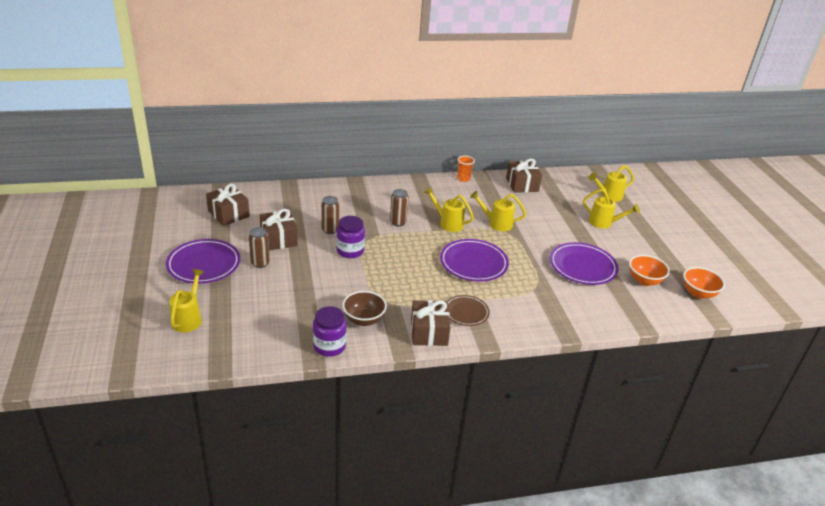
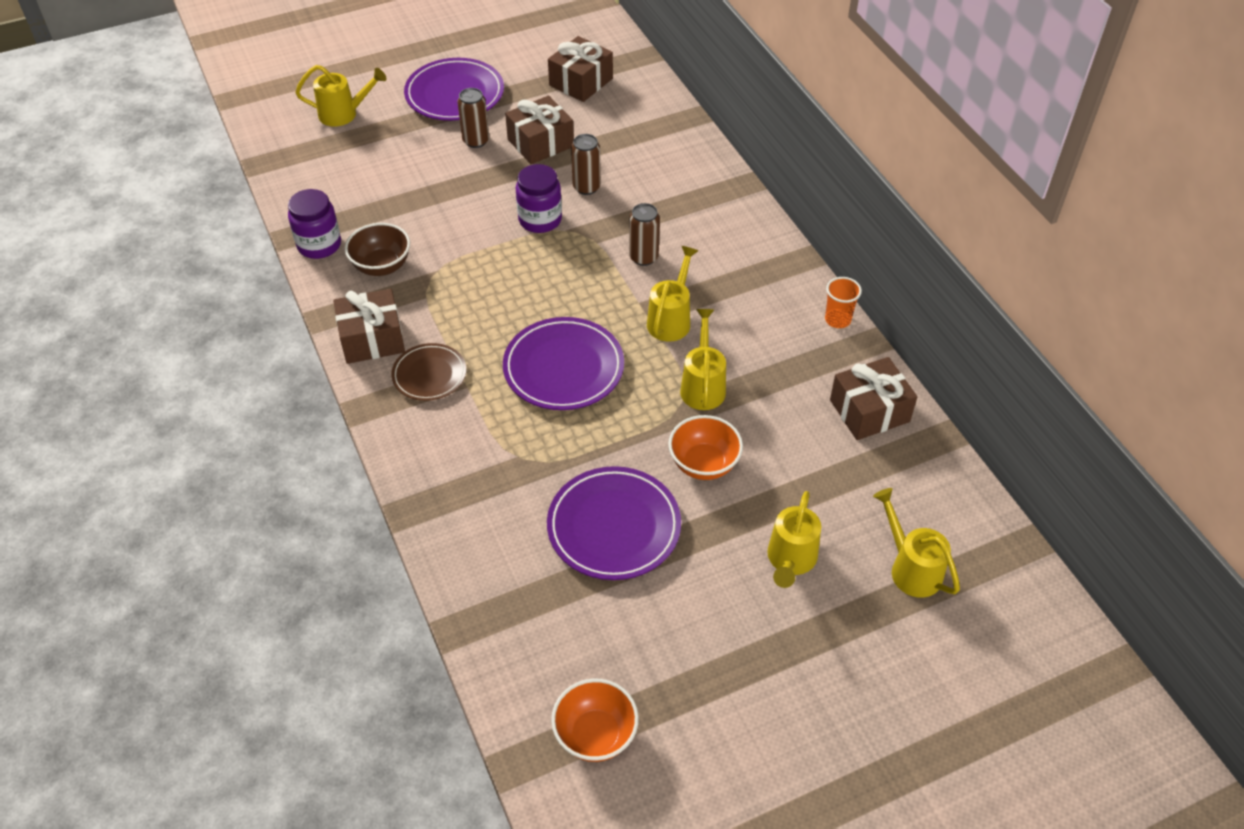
camera: 80 degrees right, 15 degrees up
orange bowl [629,255,670,286] -> orange bowl moved to [668,415,743,480]

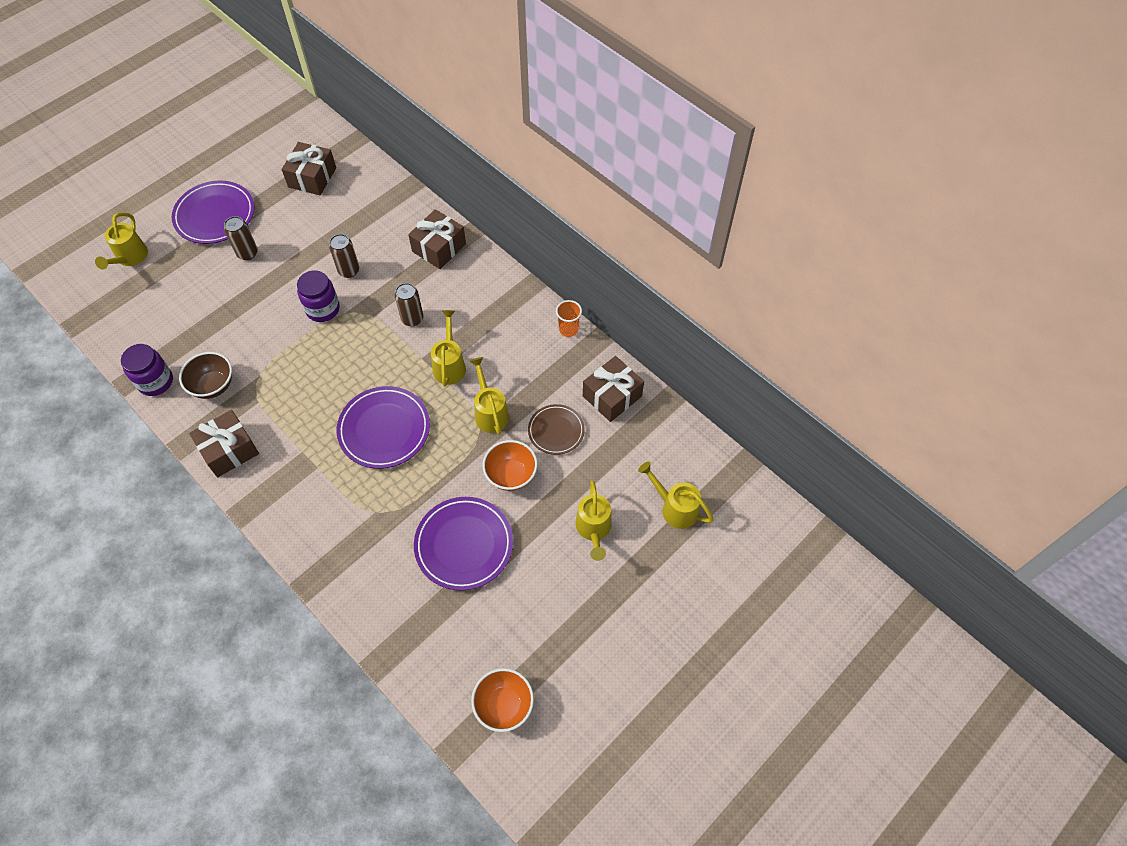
camera: 20 degrees left, 10 degrees up
yellow watering can [295,65,387,127] -> yellow watering can turned 120 degrees clockwise [95,212,148,270]
brown plate [391,343,466,401] -> brown plate moved to [528,404,585,455]
brown gift [505,96,574,164] -> brown gift moved to [408,209,466,269]

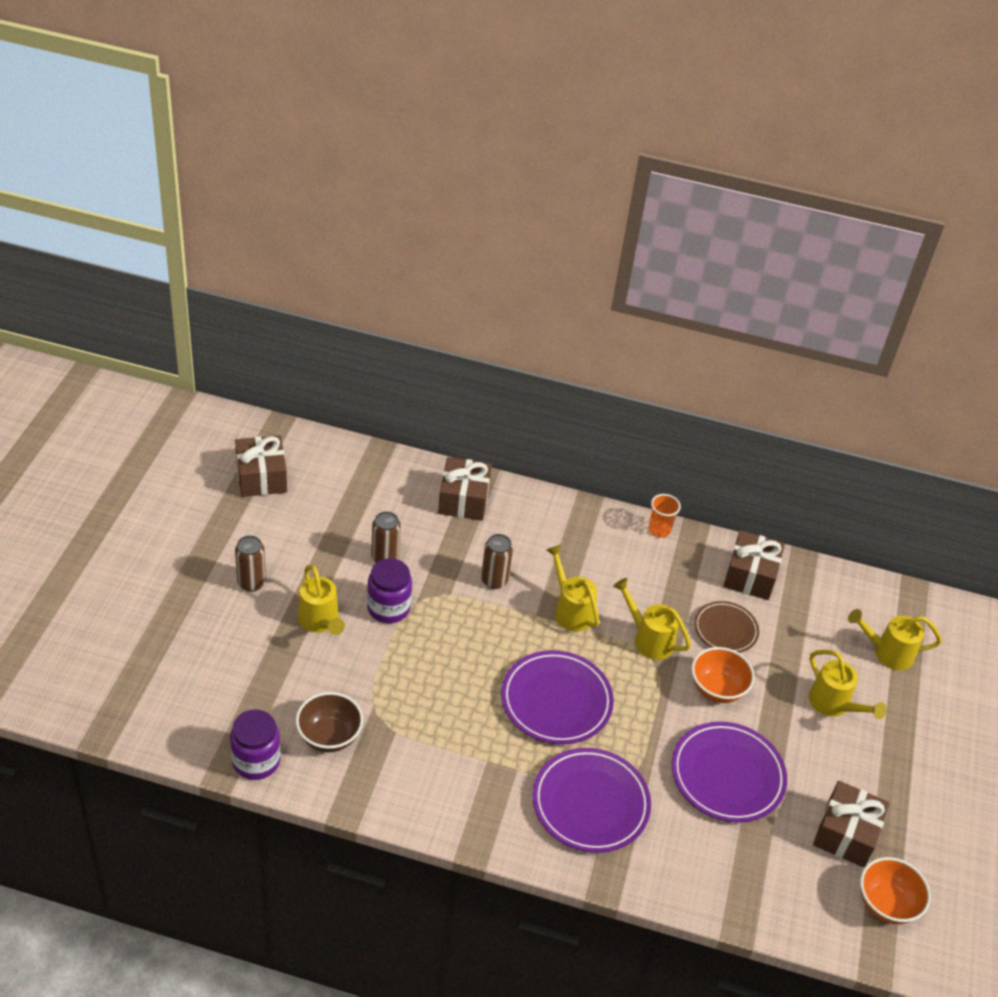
camera: 35 degrees left, 15 degrees down
yellow watering can [95,212,148,270] -> yellow watering can moved to [298,565,345,635]
purple plate [172,181,254,244] -> purple plate moved to [533,748,651,853]
brown gift [189,410,259,477] -> brown gift moved to [813,781,890,867]

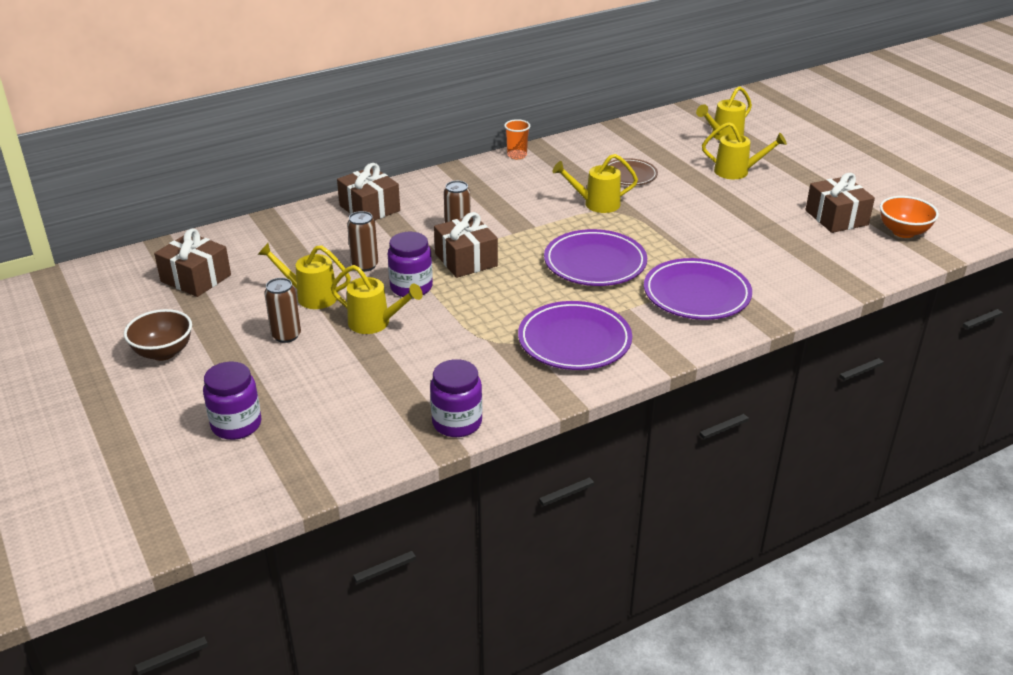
camera: 40 degrees left, 10 degrees down
brown bowl [296,692,363,752] -> brown bowl moved to [124,309,192,361]
yellow watering can [547,545,599,632] -> yellow watering can moved to [257,243,351,309]
purple plate [672,721,787,823] -> purple plate moved to [518,301,632,370]
orange bowl [692,647,755,703] -> none
brown gift [724,530,785,600] -> brown gift moved to [434,212,498,278]
none -> purple jar [203,362,261,440]

